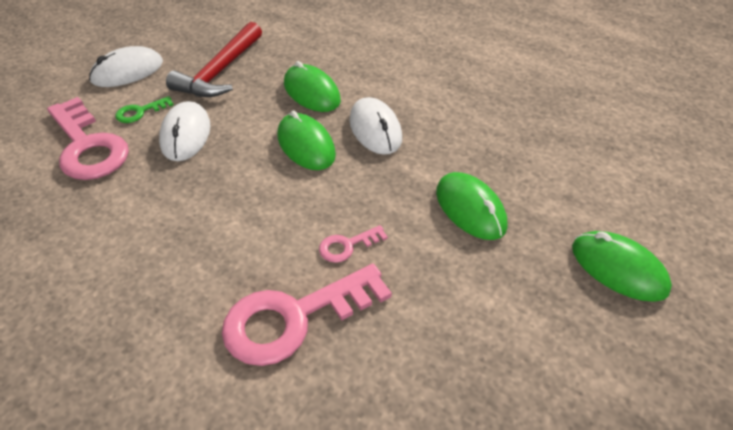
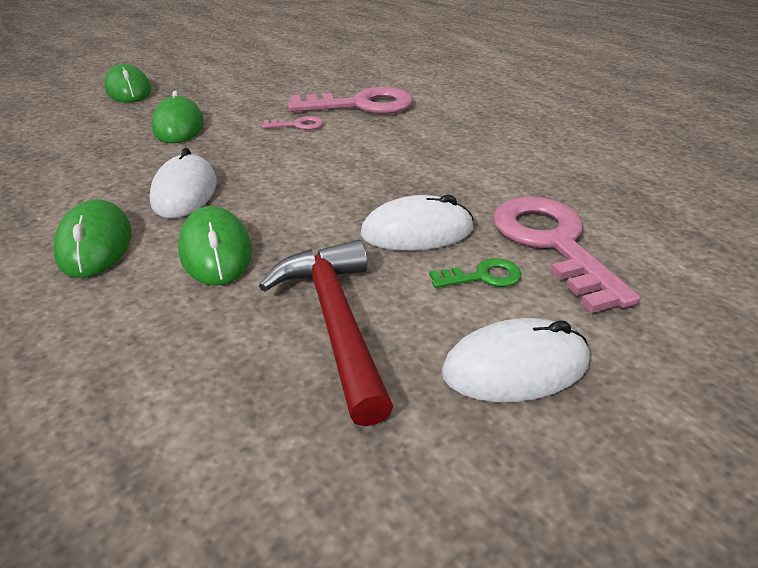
camera: 160 degrees left, 10 degrees down
white mouse [159,101,210,161] -> white mouse turned 60 degrees clockwise [360,194,474,251]
red hammer [166,22,262,97] -> red hammer turned 60 degrees counterclockwise [259,240,393,426]
green mouse [277,110,336,170] -> green mouse moved to [53,199,131,278]

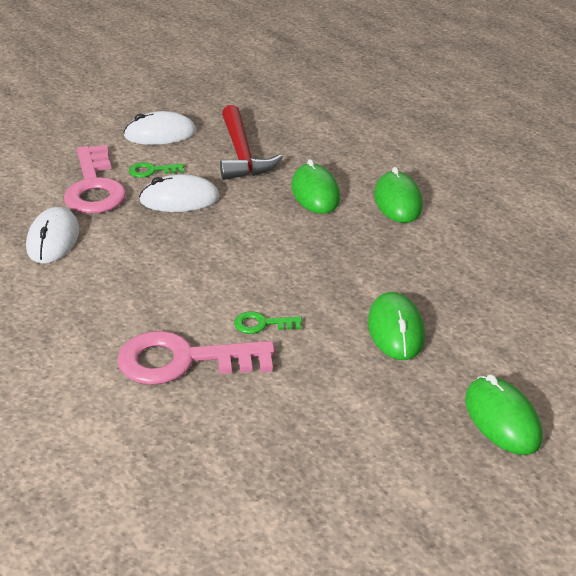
camera: 175 degrees left, 0 degrees up
white mouse [149,148,217,218] -> white mouse moved to [26,207,79,264]
pink key [262,116,323,130] -> green key [234,311,302,334]

